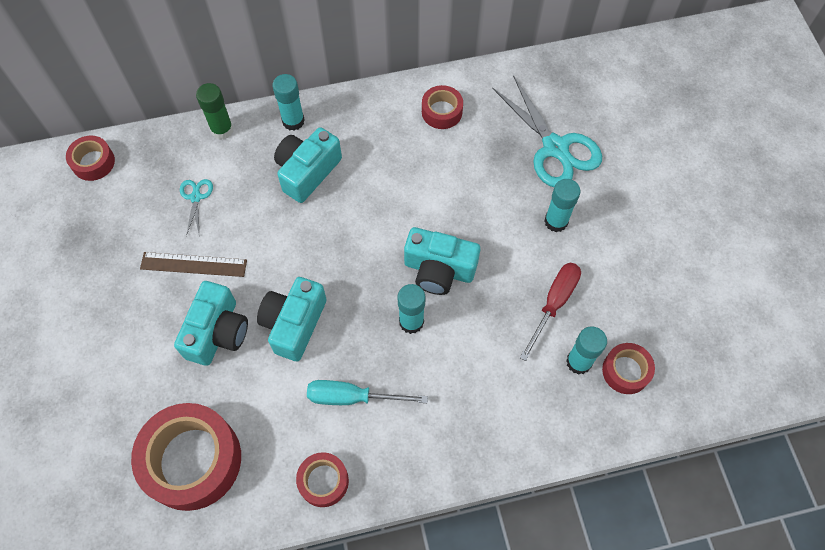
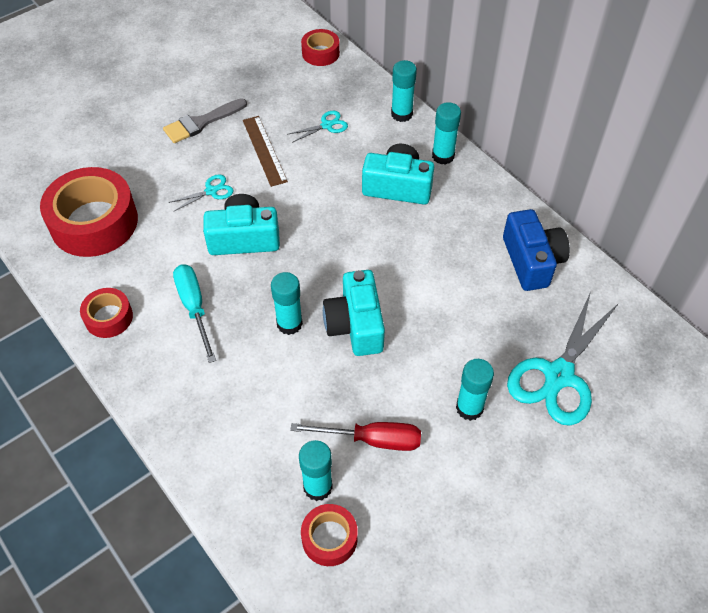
camera: 65 degrees right, 10 degrees down
turquoise camera [174,281,248,366] -> turquoise scissors [168,174,233,212]
green glue stick [196,83,233,140] -> turquoise glue stick [391,60,417,122]
red tape [422,85,463,129] -> blue camera [503,209,570,291]
none -> grey brush [163,98,247,143]

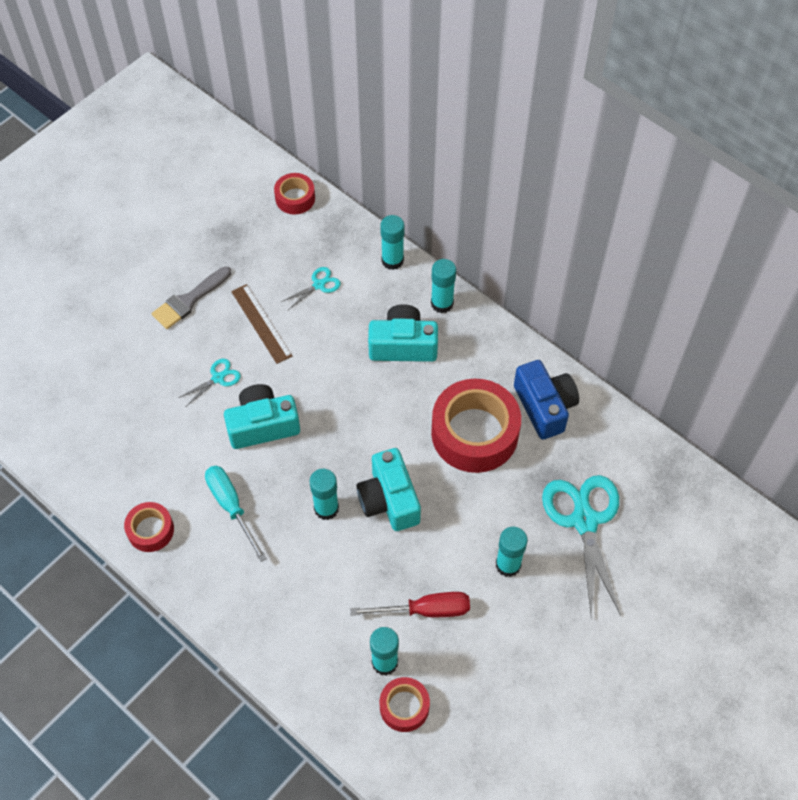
camera: 10 degrees left, 5 degrees up
red tape [40,167,138,257] -> red tape moved to [431,379,521,473]
turquoise scissors [507,292,619,426] -> turquoise scissors turned 150 degrees clockwise [542,475,621,618]

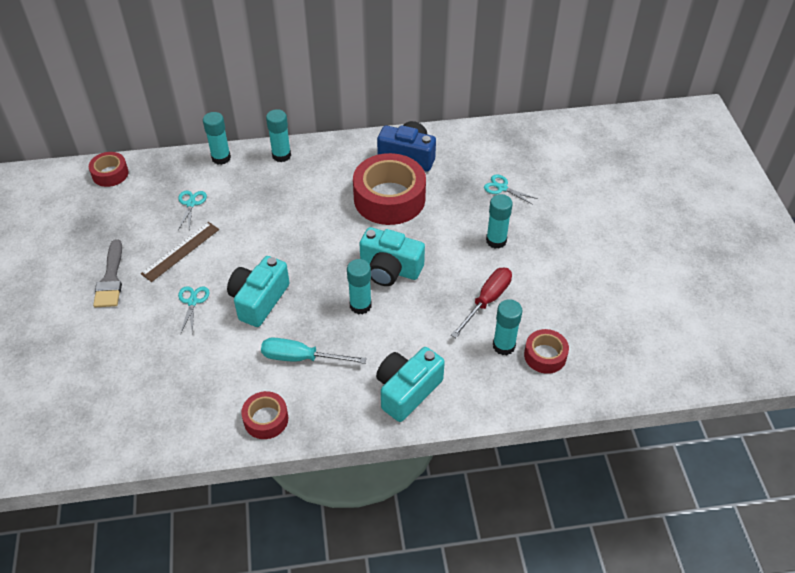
camera: 50 degrees left, 10 degrees down
brown ruler [231,284,292,364] -> brown ruler turned 60 degrees counterclockwise [141,222,219,282]
turquoise camera [368,304,438,362] -> turquoise camera moved to [376,347,445,422]
turquoise scissors [542,475,621,618] -> turquoise scissors [484,175,538,205], size x0.46

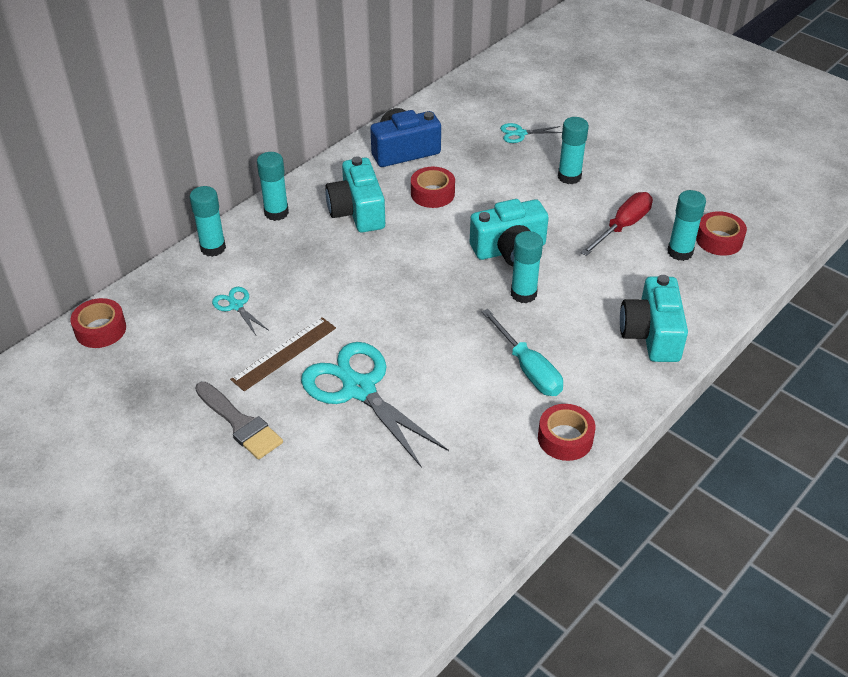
camera: 40 degrees left, 5 degrees down
brown ruler [141,222,219,282] -> brown ruler turned 45 degrees clockwise [230,317,336,391]
turquoise scissors [178,286,210,334] -> turquoise scissors [301,342,449,468], size x2.18
turquoise camera [227,256,290,327] -> turquoise camera moved to [325,156,385,232]
turquoise screwdriver [261,337,366,364] -> turquoise screwdriver turned 90 degrees counterclockwise [482,309,563,396]
red tape [353,153,426,225] -> red tape [411,167,455,208], size x0.51
red screwdriver [451,268,512,338] -> red screwdriver turned 45 degrees clockwise [581,192,653,256]

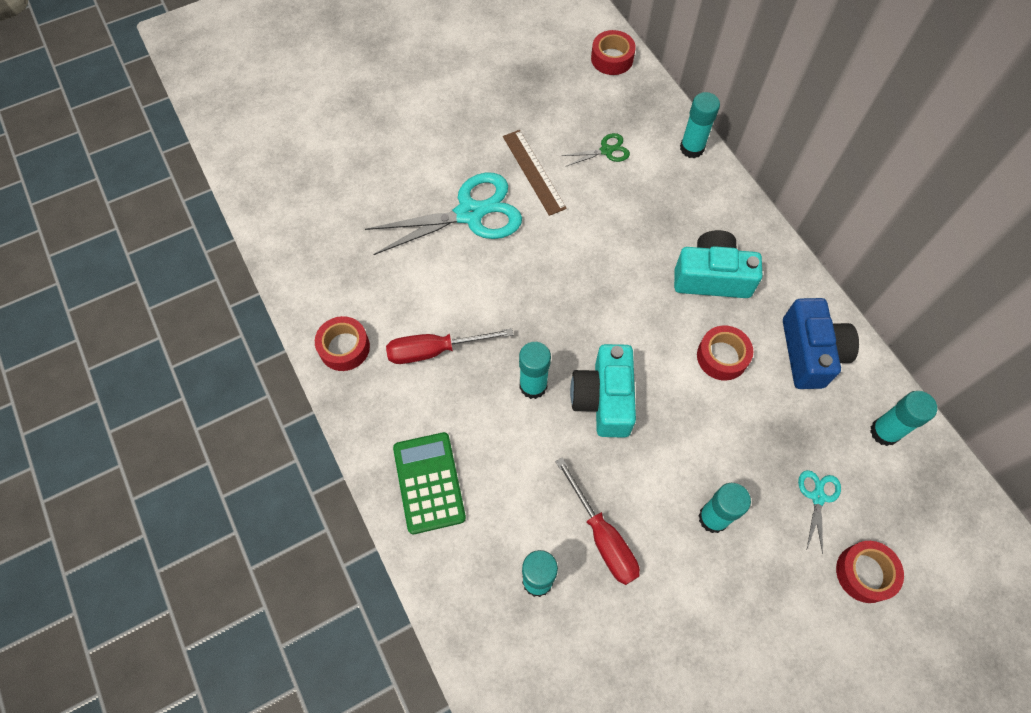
camera: 110 degrees right, 20 degrees up
grey brush [195,382,283,460] -> none
turquoise scissors [212,287,268,335] -> green scissors [561,133,630,166]
turquoise glue stick [257,152,289,221] -> turquoise glue stick moved to [870,391,937,446]
turquoise screwdriver [482,309,563,396] -> red screwdriver [386,328,513,364]
turquoise camera [620,275,688,362] -> green calculator [393,432,466,534]
red tape [696,211,747,256] -> red tape moved to [836,541,904,603]

